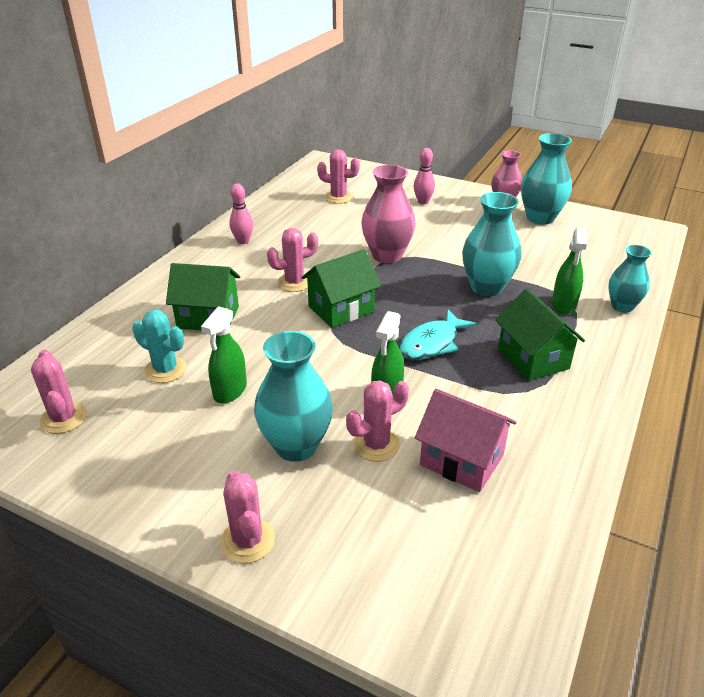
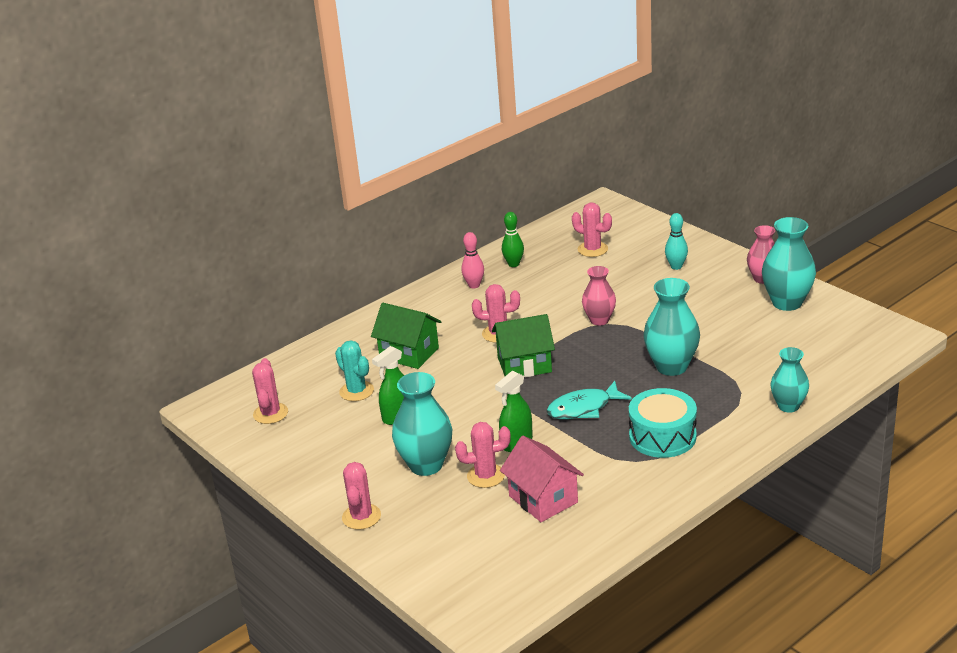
camera: 25 degrees right, 5 degrees down
pink vase [361,165,416,263] -> pink vase [582,266,616,326], size x0.64
pink bowling pin [414,148,435,204] -> turquoise bowling pin [665,213,688,270]
green house [495,288,585,381] -> turquoise drum [629,388,697,458]
green spray bottle [552,228,587,314] -> none
none -> green bowling pin [502,212,524,267]

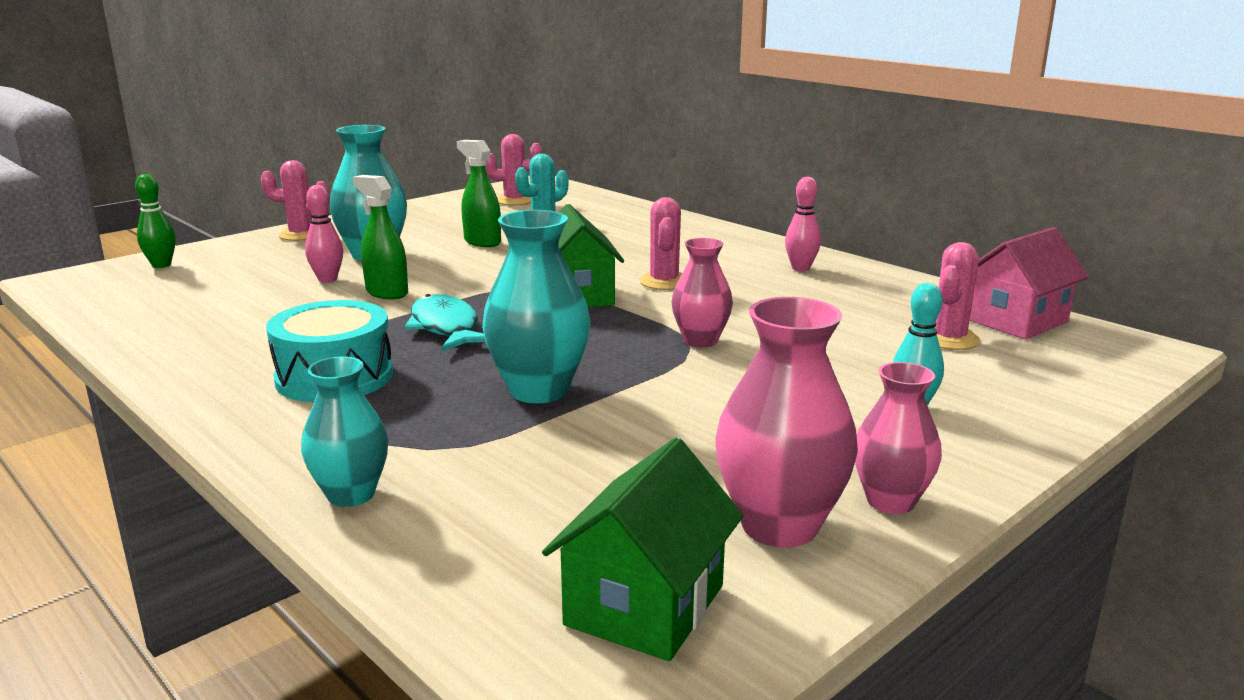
camera: 85 degrees right, 10 degrees down
green house [371,303,441,369] -> green house moved to [542,438,744,661]
pink cactus [455,422,511,488] -> pink bowling pin [305,185,343,282]
pink house [500,436,584,522] -> pink house moved to [969,227,1089,339]
green bowling pin [502,212,524,267] -> green bowling pin moved to [135,174,176,268]
turquoise vase [762,217,816,311] -> pink vase [715,297,858,548]

